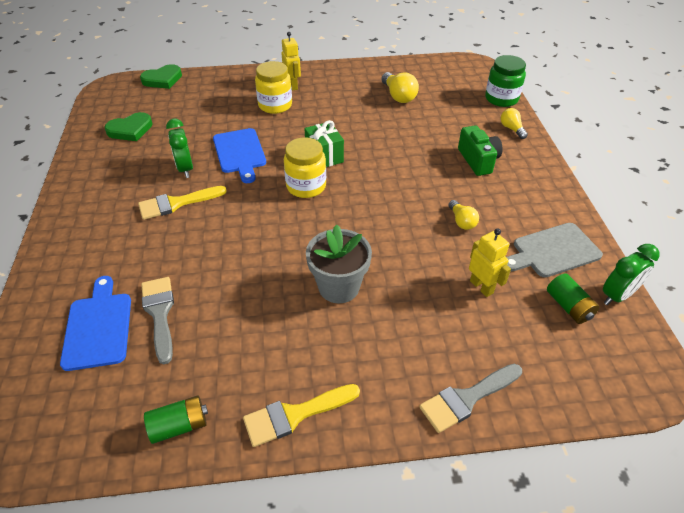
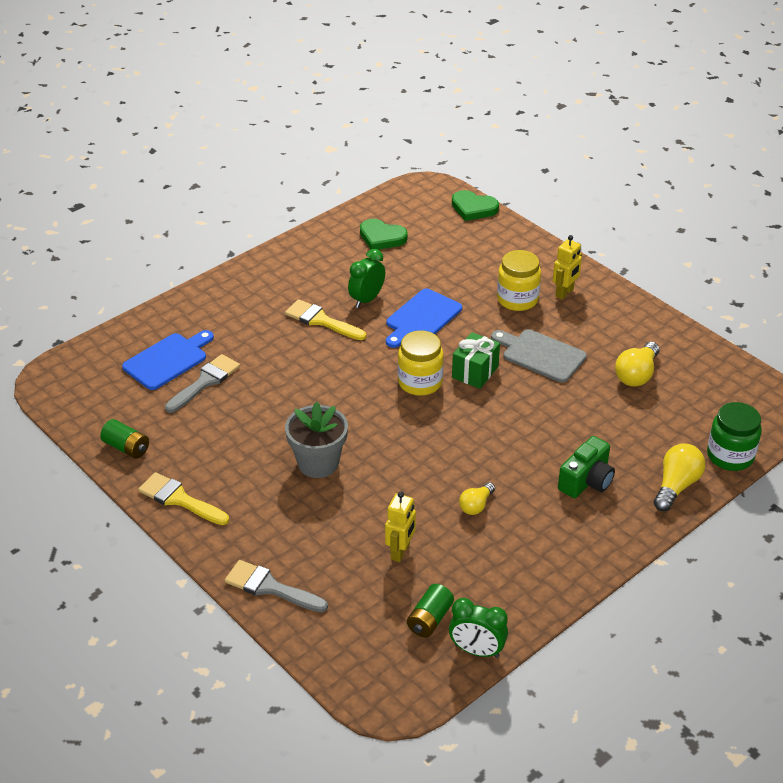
camera: 55 degrees right, 5 degrees down
yellow light bulb [501,108,528,139] -> yellow light bulb [654,444,705,511], size x1.58
grey cutting board [506,223,603,277] -> grey cutting board moved to [491,329,587,383]

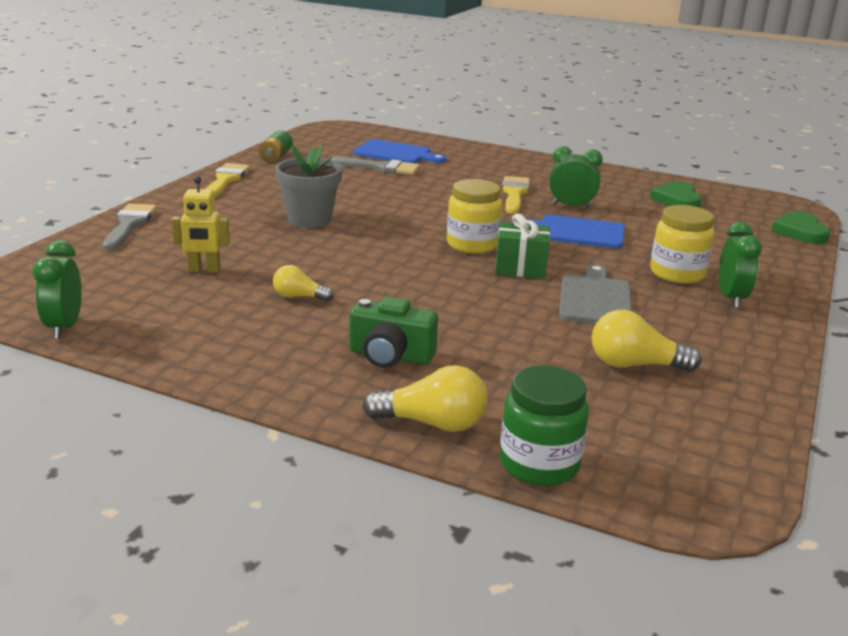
camera: 65 degrees right, 15 degrees down
green battery [407,584,454,637] -> none
yellow robot [553,235,582,300] -> green clock [719,222,762,308]

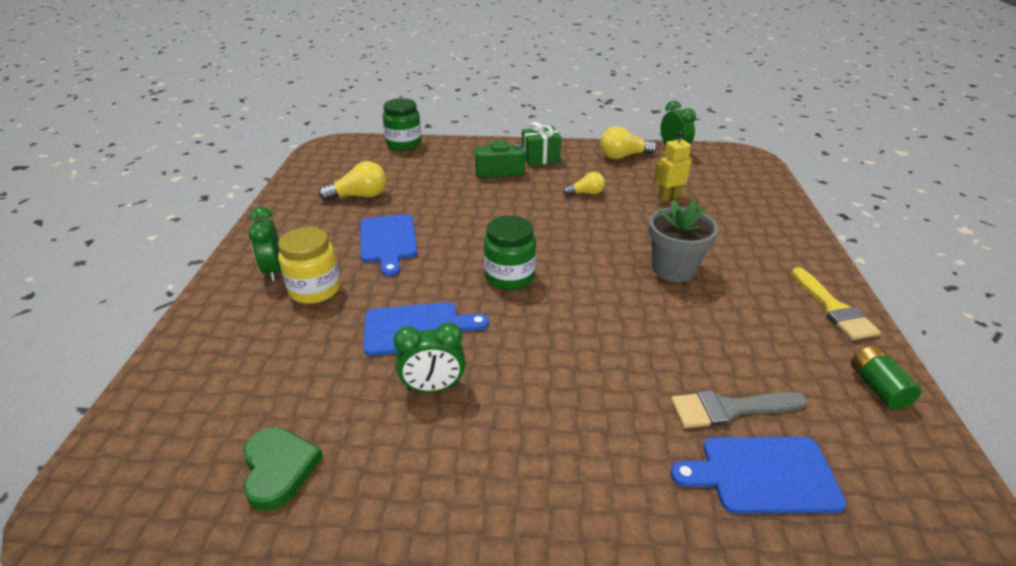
camera: 160 degrees right, 10 degrees up
grey brush [103,203,157,250] -> none
yellow light bulb [362,365,487,432] -> yellow light bulb moved to [600,126,657,159]
yellow jar [447,179,503,254] -> green jar [484,216,536,290]
green gift [495,214,550,279] -> green gift moved to [522,122,562,166]
yellow brush [502,176,530,214] -> none
grey cutting board [559,264,632,324] -> blue cutting board [360,214,418,276]
green heart [771,211,830,244] -> none

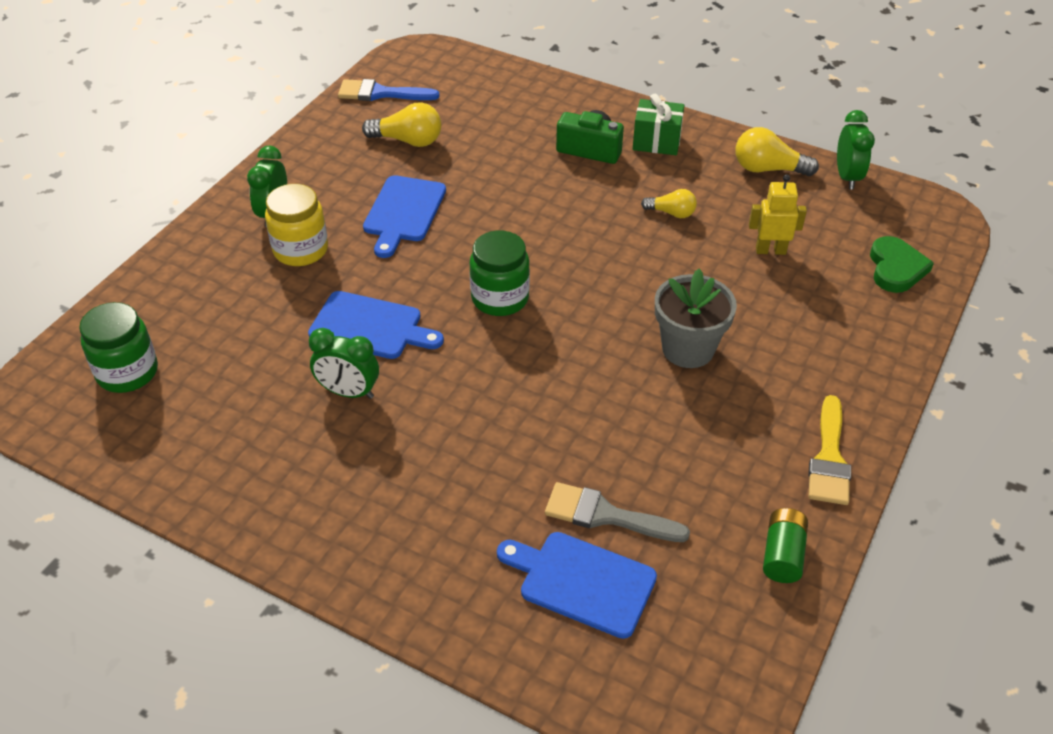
camera: 25 degrees right, 10 degrees up
green heart [243,427,323,511] -> green heart moved to [870,236,934,293]
green jar [383,98,422,151] -> green jar moved to [79,302,158,393]
none -> blue brush [338,79,439,101]

